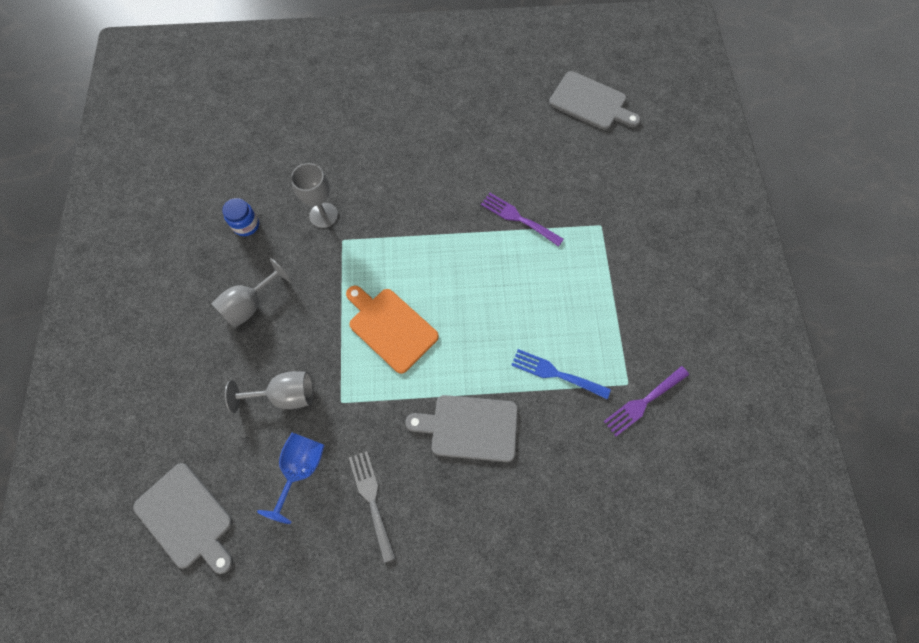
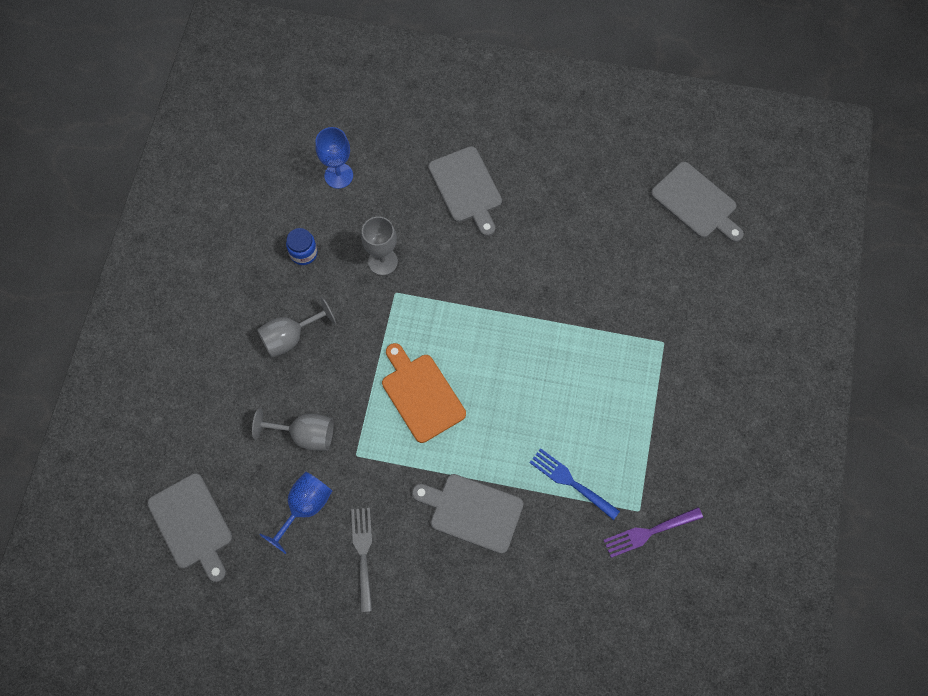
camera: 15 degrees right, 0 degrees up
purple fork [481,193,564,247] -> none
none -> blue goblet [315,127,353,189]
none -> grey cutting board [428,146,502,236]

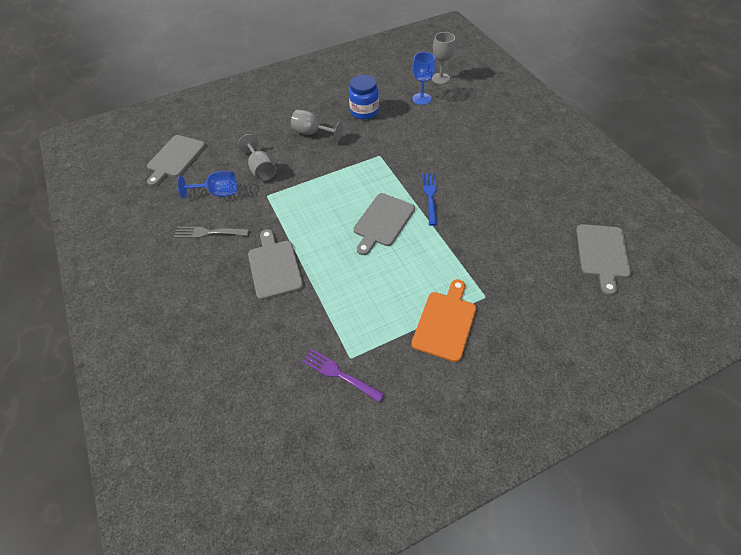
camera: 55 degrees right, 15 degrees down
blue jar [286,228,317,265] -> blue jar [349,75,379,120], size x1.55
grey fork [351,508,373,612] -> grey fork turned 135 degrees counterclockwise [174,227,249,238]
grey goblet [361,217,398,275] -> grey goblet moved to [432,32,455,84]
orange cutting board [382,343,466,443] -> orange cutting board moved to [412,279,476,362]
grey cutting board [428,146,502,236] -> grey cutting board moved to [354,193,415,255]
blue fork [529,448,620,520] -> blue fork moved to [422,173,437,226]

